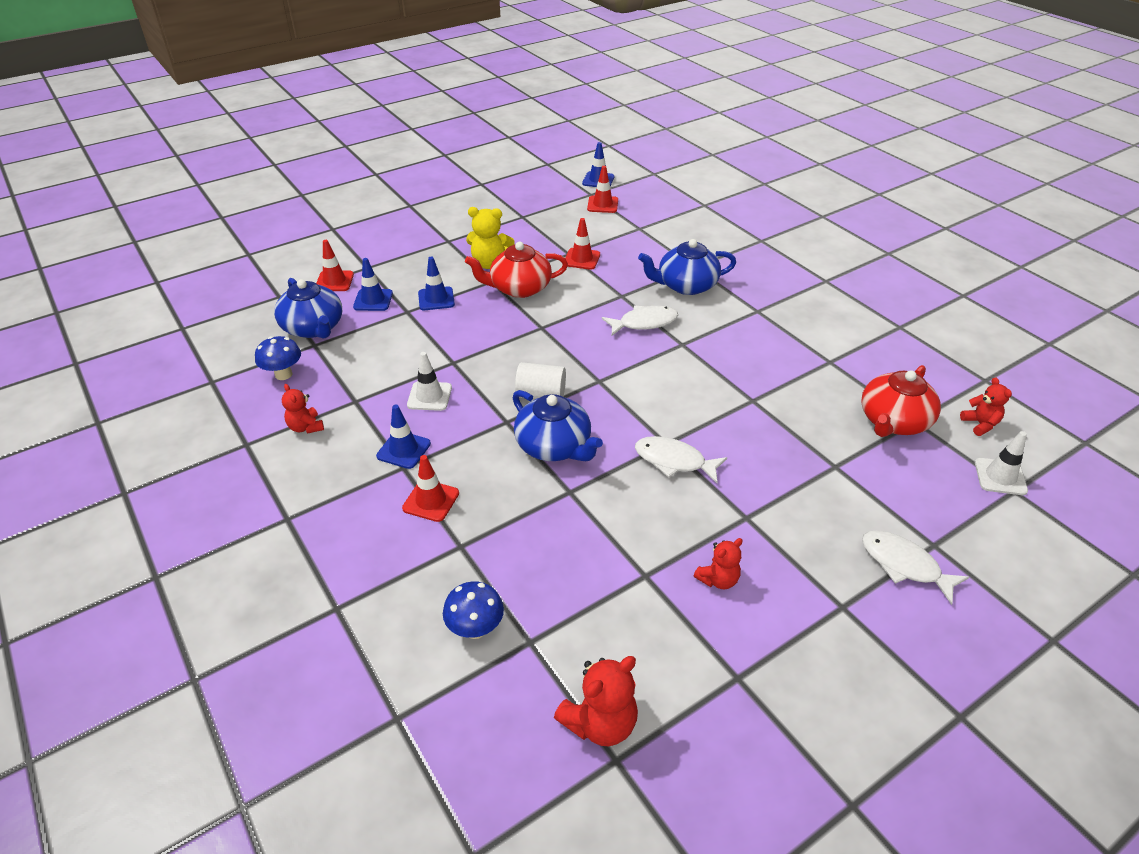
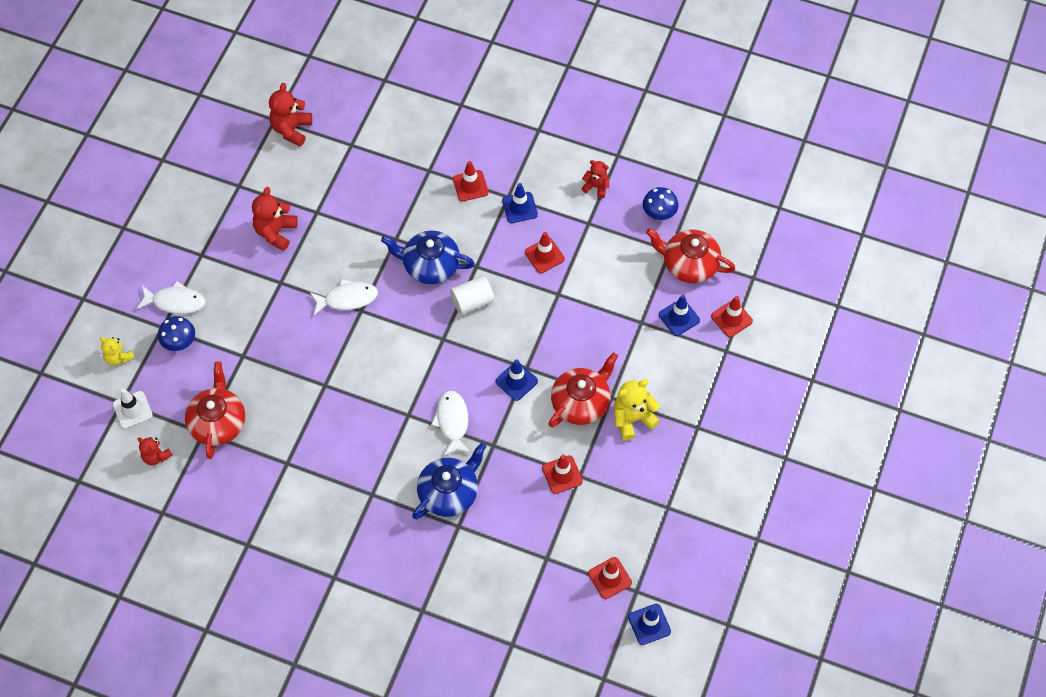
camera: 145 degrees right, 20 degrees up
blue teapot [274,278,342,339] -> red teapot [646,228,735,283]
white traffic cone [407,352,452,411] -> red traffic cone [525,232,565,273]
blue traffic cone [418,257,455,310] -> blue traffic cone moved to [496,360,538,401]
blue mushroom [443,582,504,639] -> blue mushroom moved to [158,316,195,351]
white fish [602,306,678,336] -> white fish turned 135 degrees clockwise [431,391,471,456]
red teddy bear [694,538,743,589] -> red teddy bear [252,187,298,251], size x1.59
none -> yellow teddy bear [100,337,135,366]

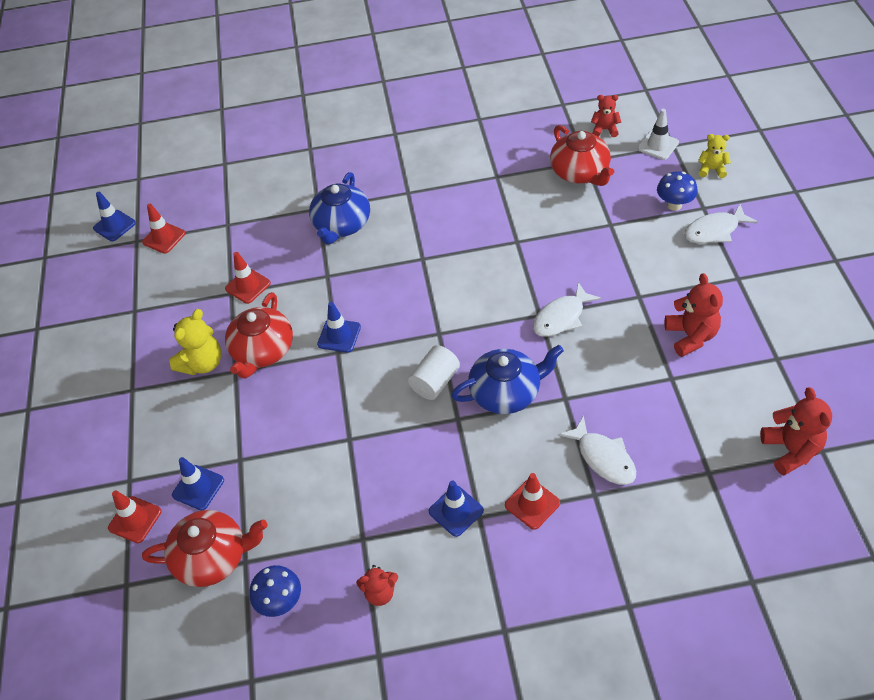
camera: 155 degrees right, 10 degrees down
white fish [431,391,471,456] -> white fish moved to [558,415,636,485]
red traffic cone [525,232,565,273] -> none

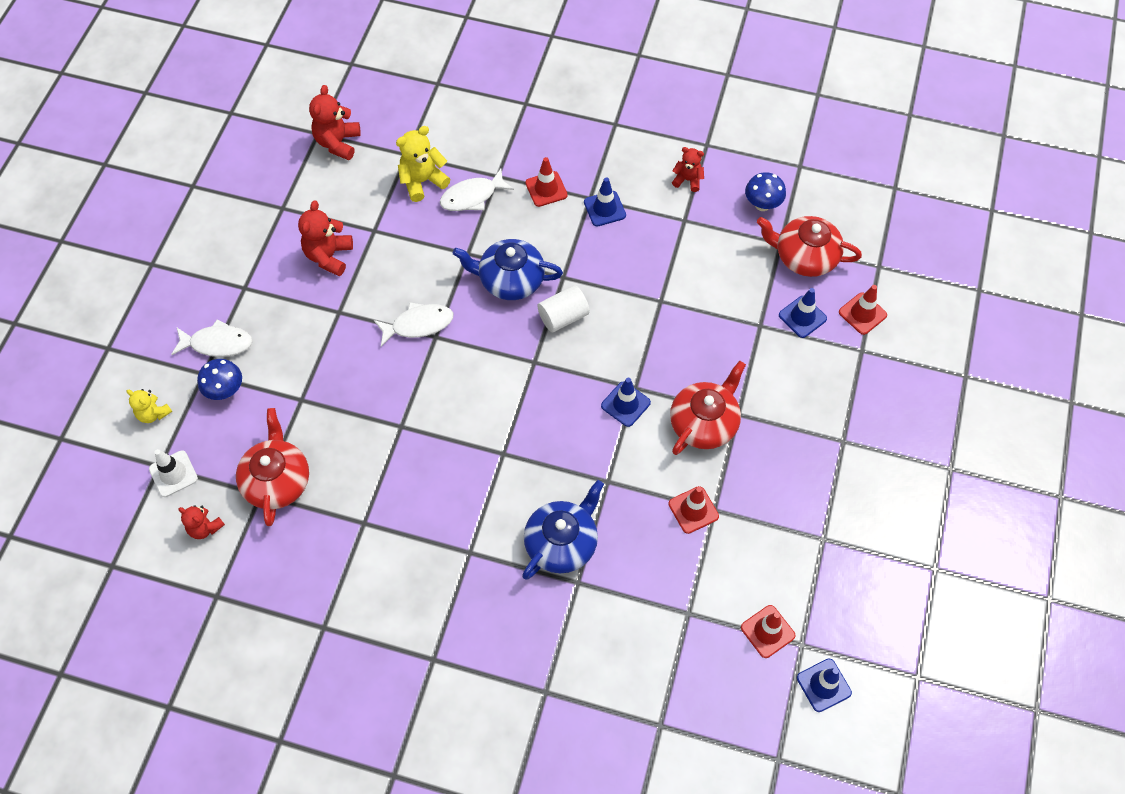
camera: 160 degrees left, 10 degrees up
yellow teddy bear [169,309,221,375] -> yellow teddy bear moved to [396,126,450,202]
white fish [558,415,636,485] -> white fish turned 105 degrees counterclockwise [440,169,514,211]

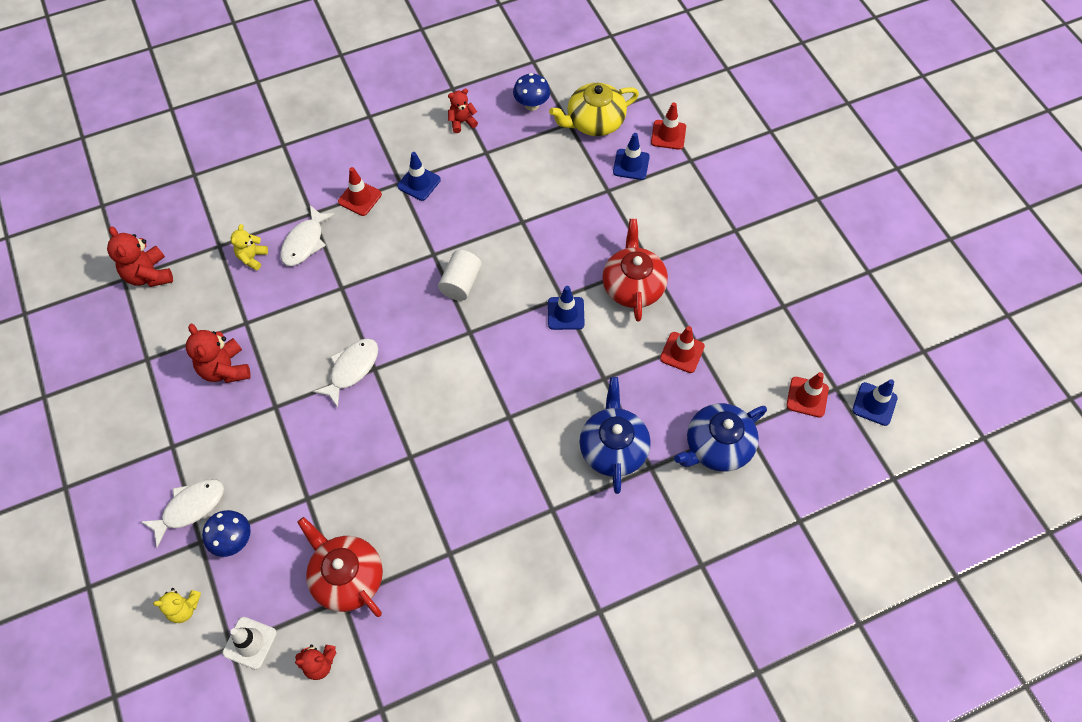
camera: 40 degrees left, 0 degrees up
yellow teddy bear [396,126,450,202] -> yellow teddy bear [231,224,268,271], size x0.63
blue teapot [453,239,563,300] -> blue teapot moved to [674,403,767,472]
red teapot [757,216,862,277] -> yellow teapot [549,83,639,136]

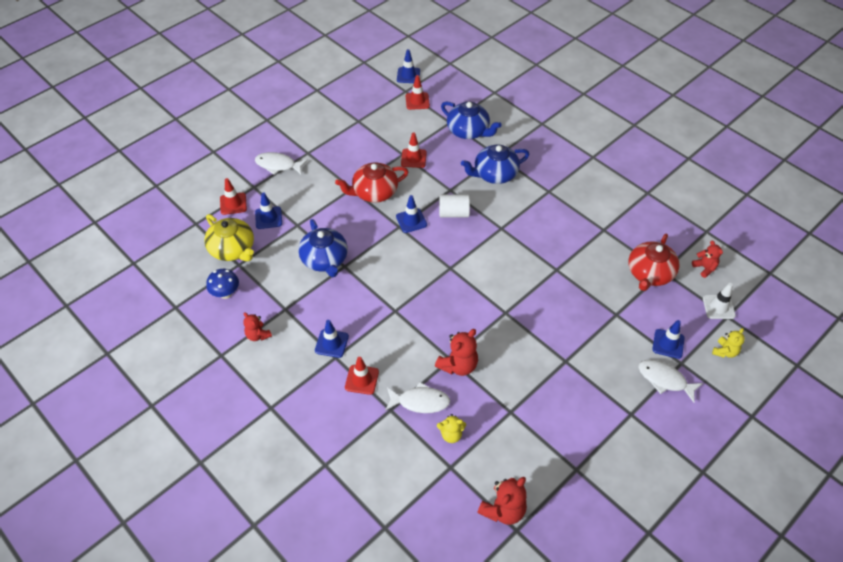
camera: 110 degrees left, 10 degrees down
yellow teddy bear [153,588,201,623] -> yellow teddy bear turned 60 degrees clockwise [712,328,745,358]
red teddy bear [186,323,251,383] -> red teddy bear moved to [435,329,478,376]
blue mushroom [202,510,251,557] -> blue traffic cone [652,320,685,359]
white fish [313,338,378,408] -> white fish moved to [255,152,308,175]
white cylinder [438,250,482,301] -> white cylinder moved to [439,194,470,218]
none -> blue teapot [298,219,348,277]

